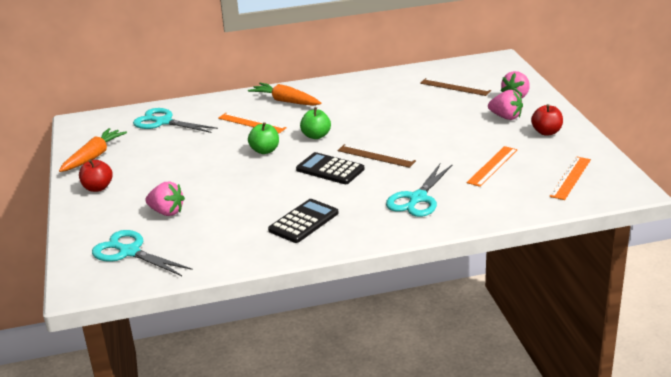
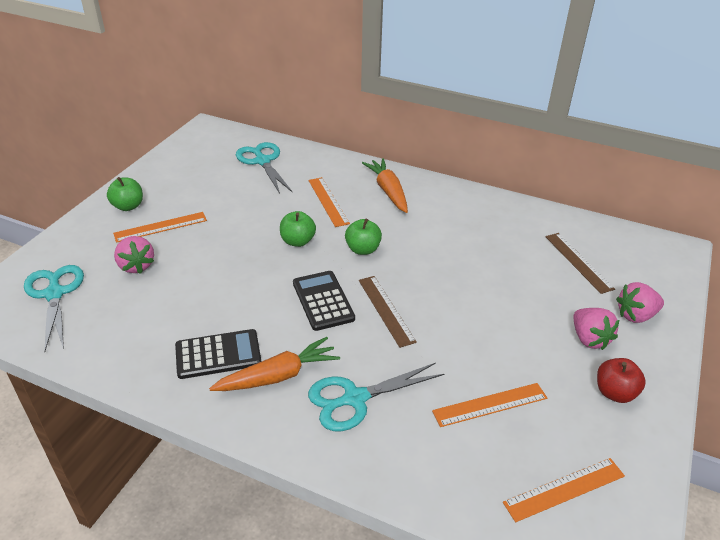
camera: 35 degrees right, 10 degrees up
orange carrot [59,128,127,172] -> orange carrot moved to [209,337,340,391]
red apple [79,159,113,192] -> green apple [107,177,143,211]
none -> orange ruler [113,212,207,243]

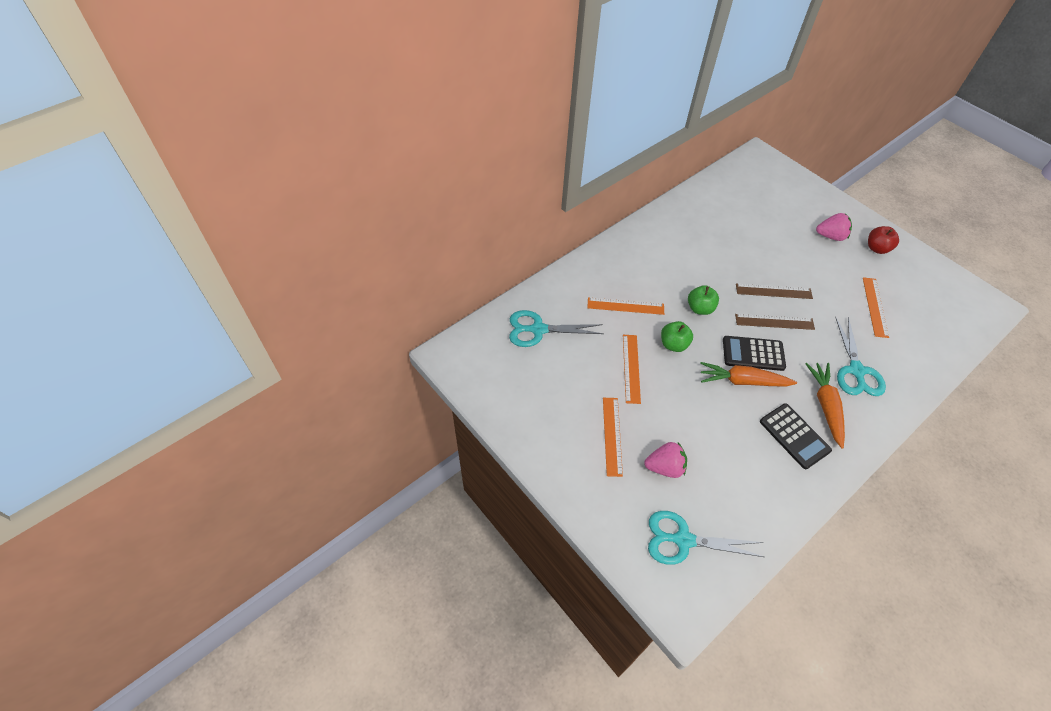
camera: 65 degrees left, 15 degrees up
green apple [107,177,143,211] -> none
black calculator [175,329,261,379] -> black calculator turned 135 degrees clockwise [760,403,832,469]
orange carrot [362,158,408,213] -> orange carrot moved to [700,362,797,387]
orange ruler [503,458,625,522] -> orange ruler moved to [623,335,641,404]
brown ruler [546,233,615,294] -> brown ruler moved to [736,284,813,299]
pink strawberry [616,282,664,323] -> none

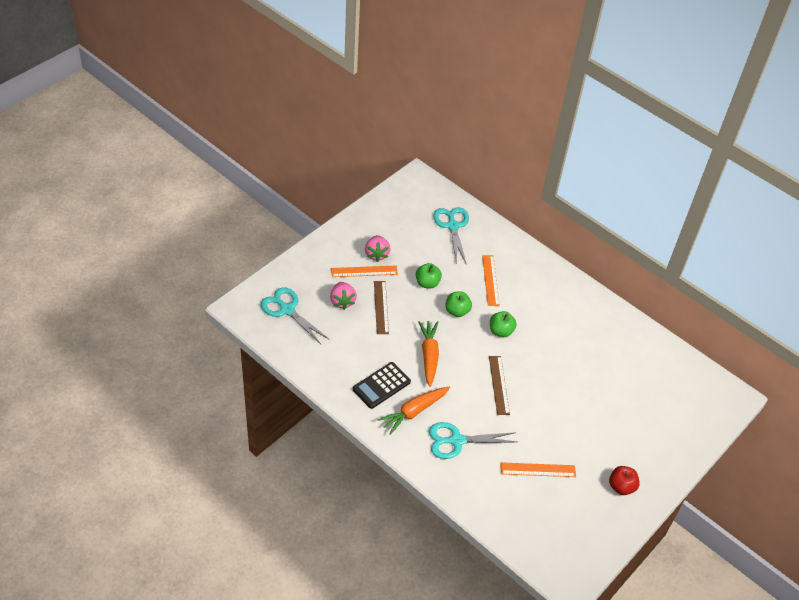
camera: 80 degrees right, 5 degrees down
orange ruler [623,335,641,404] -> green apple [416,263,442,288]
turquoise scissors [648,511,764,565] -> turquoise scissors turned 45 degrees counterclockwise [261,287,329,344]
black calculator [723,336,786,371] -> none
brown ruler [736,284,813,299] -> brown ruler moved to [374,281,389,334]
orange carrot [805,363,845,448] -> orange carrot turned 150 degrees clockwise [377,387,450,435]
pink strawberry [816,213,852,241] -> pink strawberry moved to [365,235,391,262]

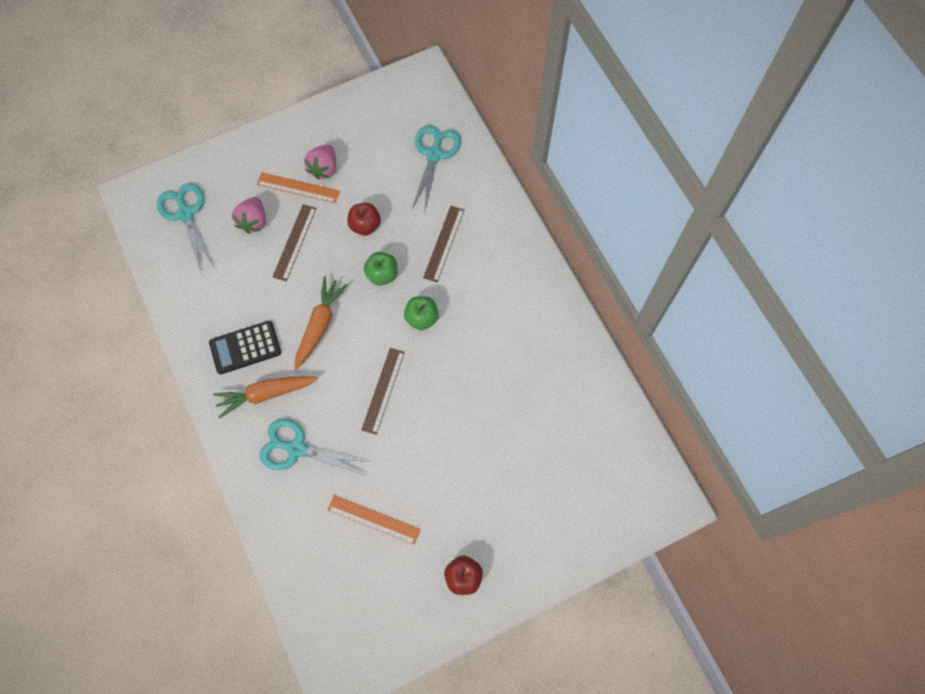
camera: 25 degrees right, 20 degrees up
green apple [416,263,442,288] -> red apple [347,203,381,236]
orange ruler [482,255,500,306] -> brown ruler [423,206,464,282]

